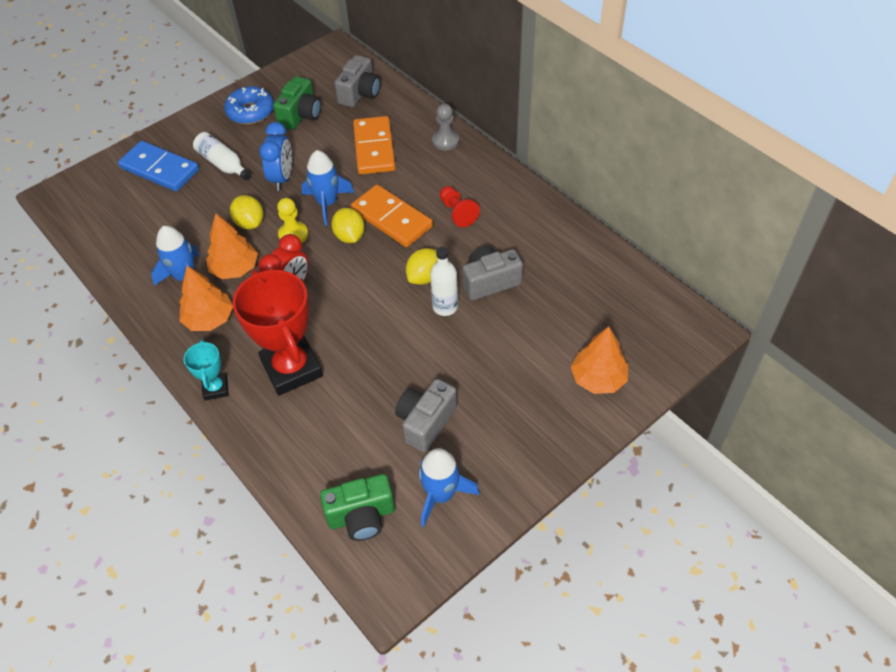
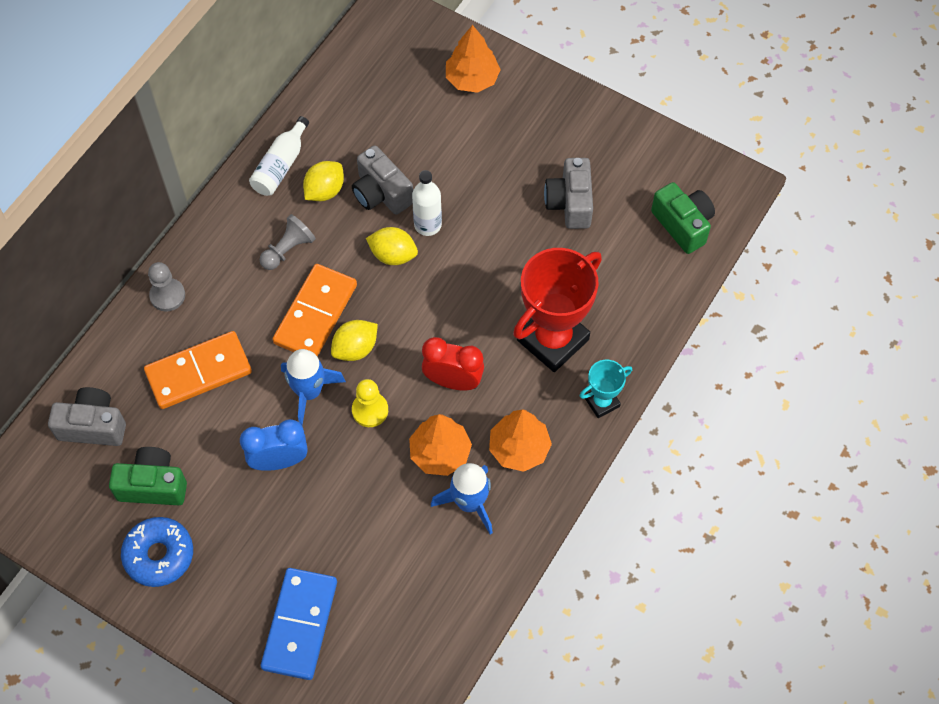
camera: 110 degrees left, 10 degrees up
white bottle [193,132,251,180] -> white bottle moved to [249,116,309,196]
yellow lemon [230,195,263,229] -> yellow lemon moved to [303,161,344,201]
grey camera [395,379,457,452] -> grey camera turned 75 degrees clockwise [544,158,593,229]
blue rocket [419,448,479,527] -> none
red pawn [440,186,480,227] -> grey pawn [260,214,316,270]

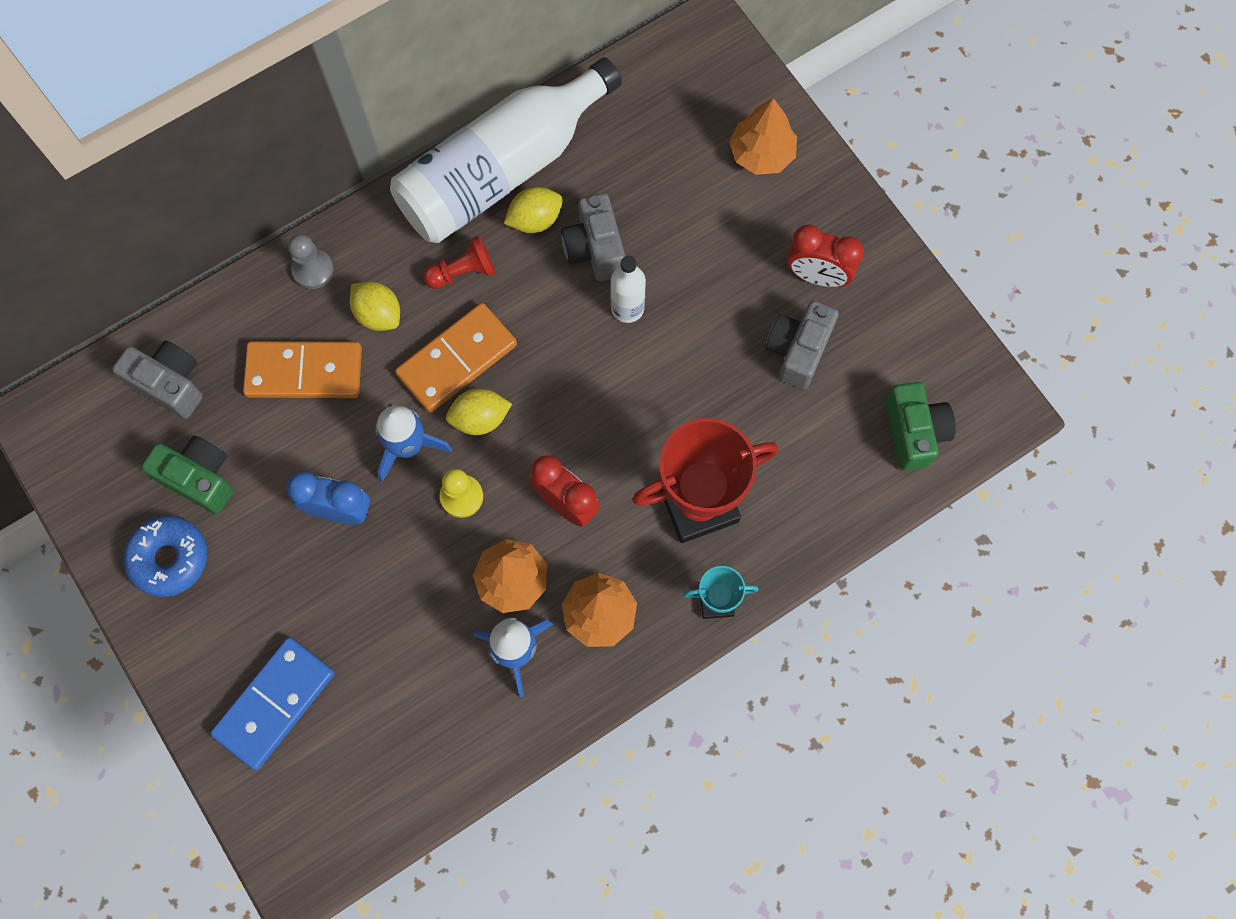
camera: 25 degrees right, 10 degrees up
white bottle [249,116,309,196] -> white bottle [390,57,622,243], size x2.32
grey pawn [260,214,316,270] -> red pawn [423,235,496,289]
yellow lemon [366,227,418,265] -> yellow lemon moved to [350,282,400,331]
none -> red clock [787,224,864,287]

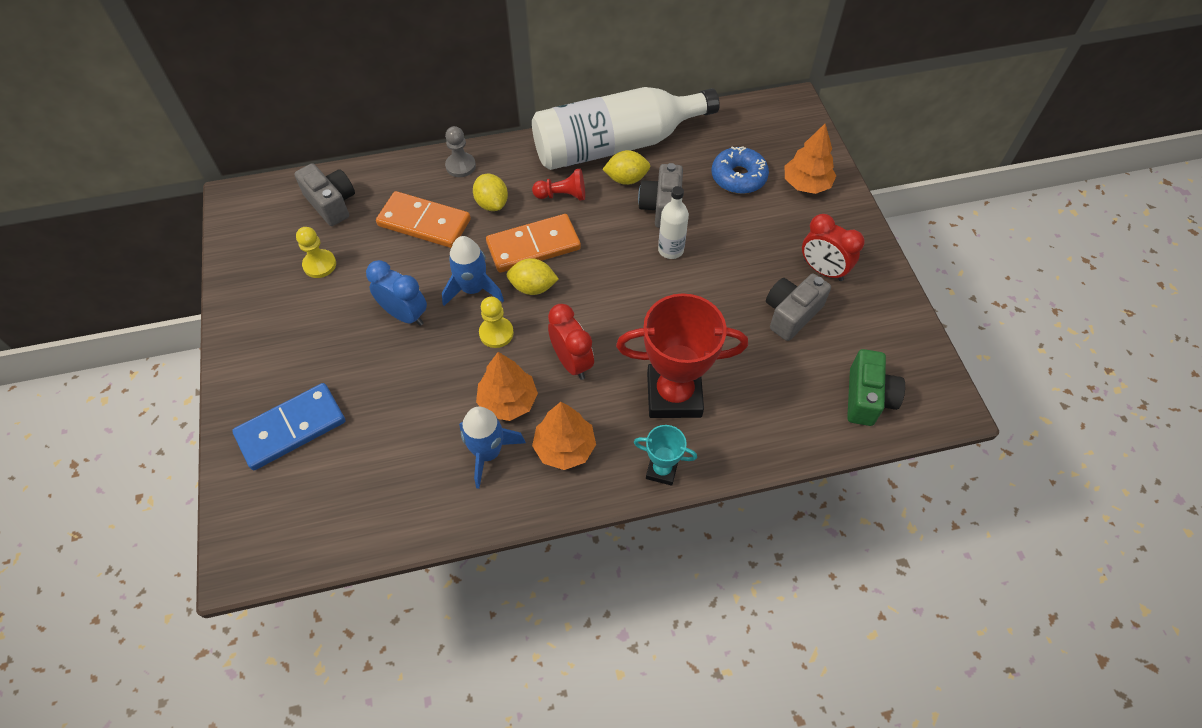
camera: 20 degrees right, 15 degrees down
blue donut [124,516,207,597] -> blue donut moved to [712,146,769,194]
green camera [141,436,234,514] -> yellow pawn [296,227,336,278]

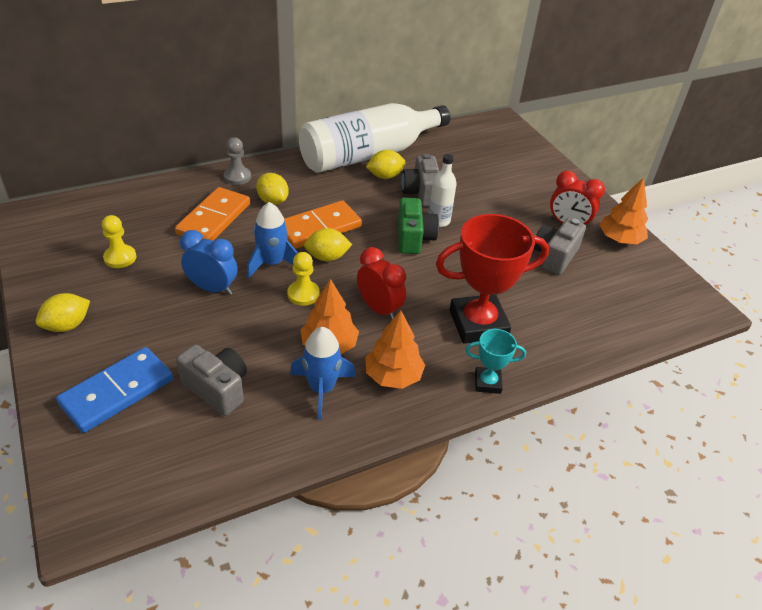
camera: 15 degrees left, 15 degrees down
grey camera [294,163,355,226] -> grey camera moved to [176,345,247,416]
orange domino [376,191,471,248] -> orange domino turned 75 degrees counterclockwise [175,187,250,241]
red pawn [532,169,585,201] -> none
blue donut [712,146,769,194] -> none
orange tree [785,124,836,194] -> orange tree moved to [599,177,648,244]
green camera [847,349,905,426] -> green camera moved to [398,198,439,254]
none -> yellow lemon [36,293,90,332]

